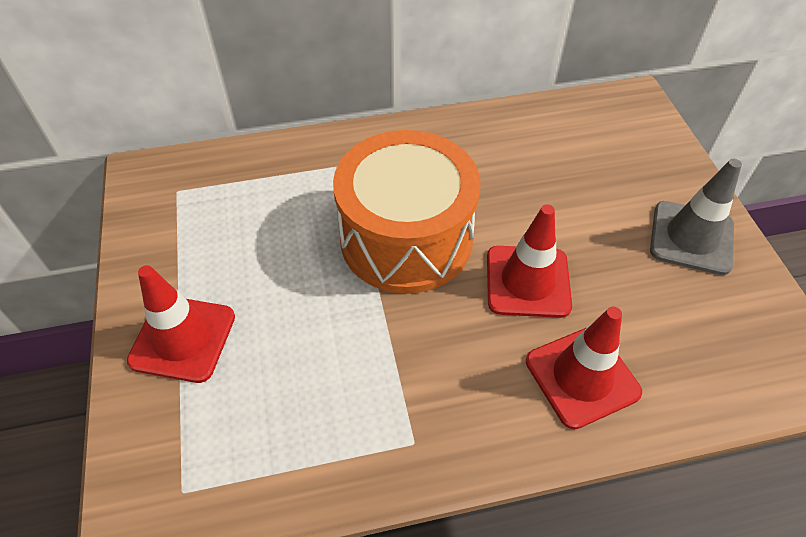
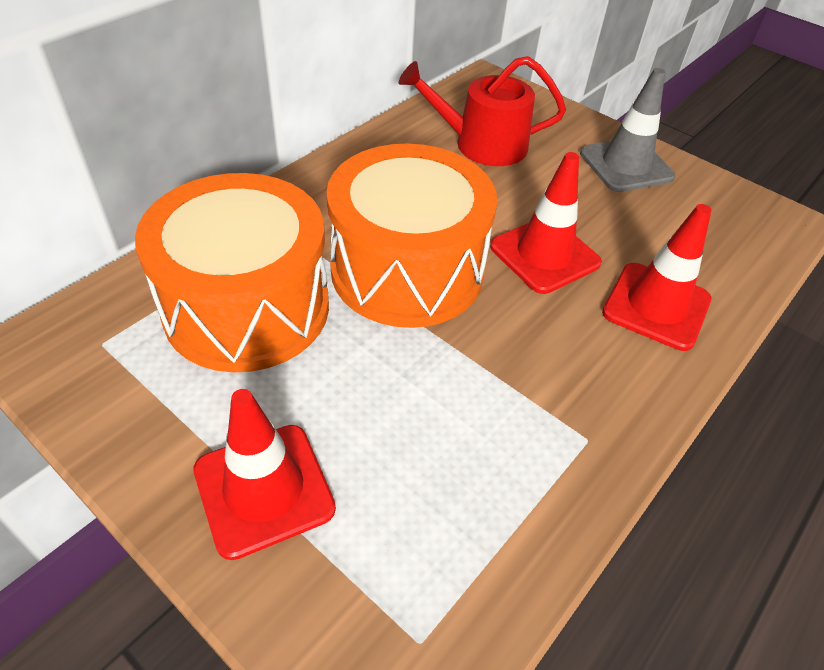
camera: 40 degrees left, 5 degrees down
none -> orange drum [135,173,329,373]
none -> red watering can [398,56,566,166]

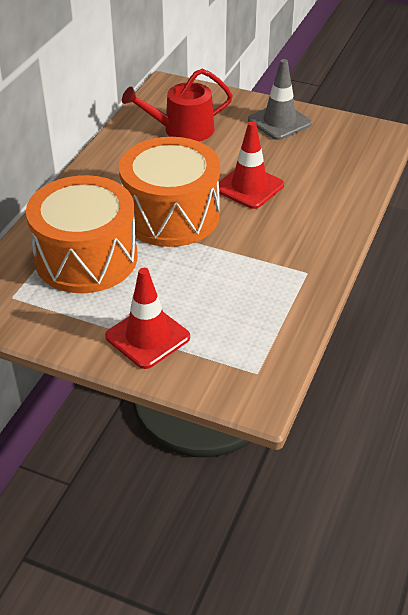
camera: 15 degrees left, 5 degrees down
red traffic cone [602,204,711,351] -> none

